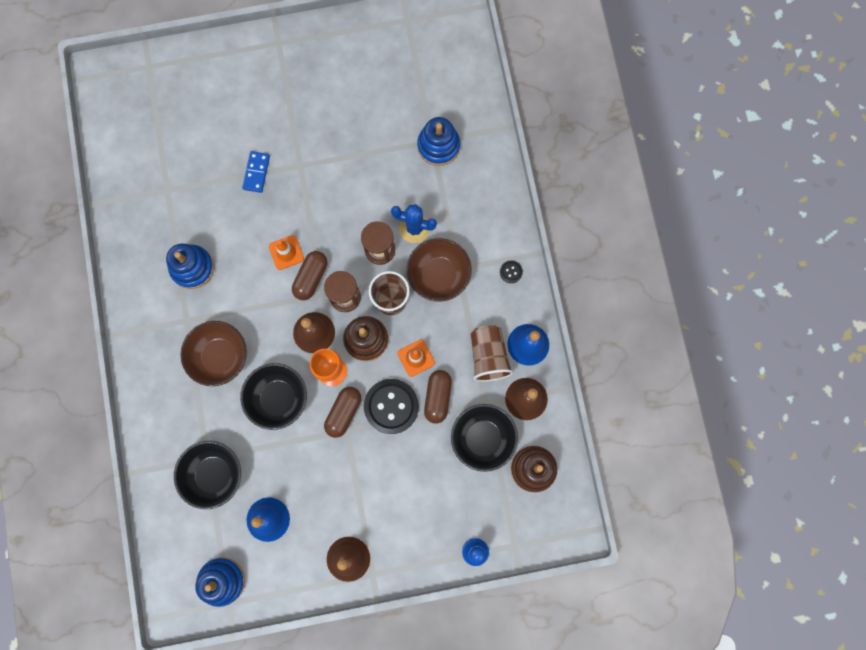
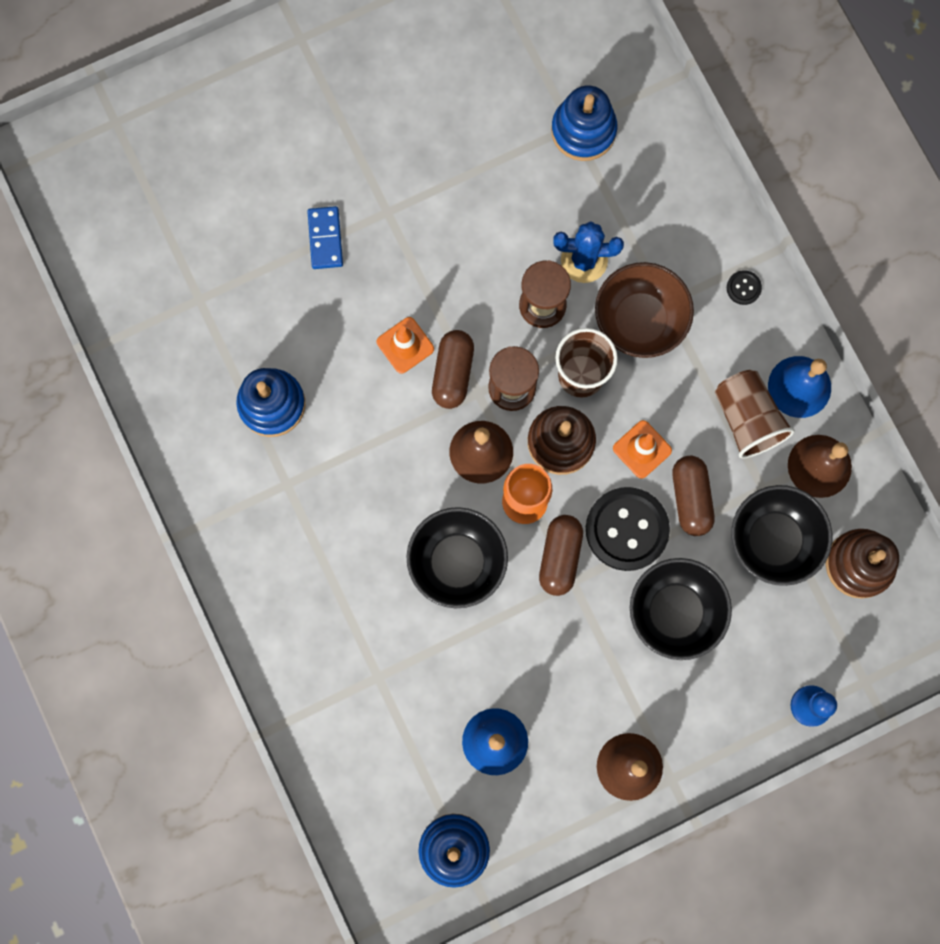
camera: 15 degrees left, 0 degrees up
black bowl [174,441,241,509] -> black bowl moved to [630,558,732,660]
brown bowl [180,321,247,386] -> none

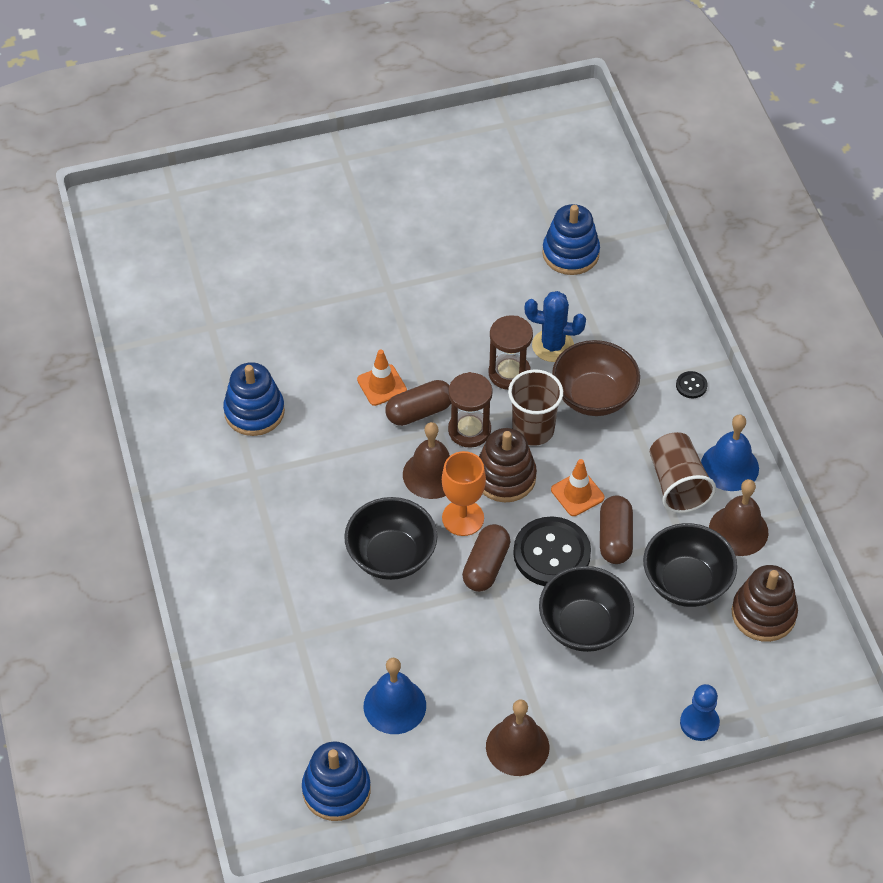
camera: 10 degrees right, 25 degrees down
blue domino [307,206,343,269] -> none
brown capsule [432,330,474,409] -> brown capsule turned 45 degrees clockwise [385,380,451,426]

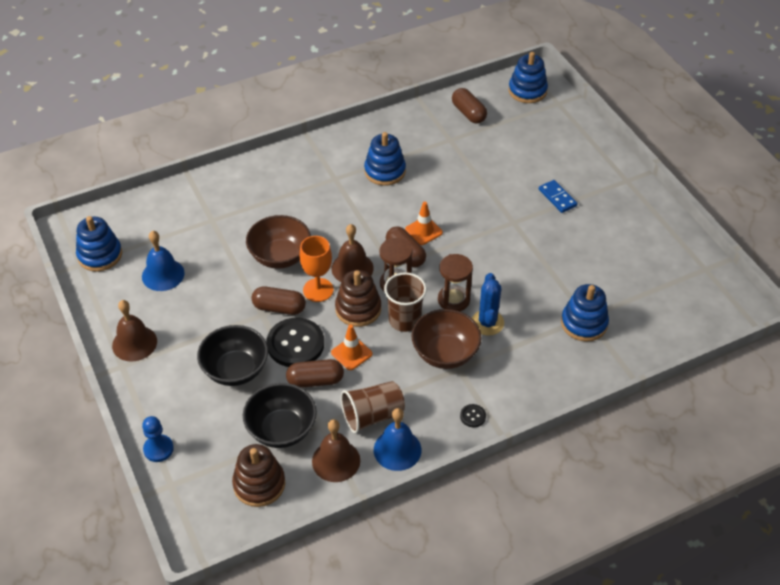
camera: 80 degrees right, 5 degrees down
black bowl [344,497,437,580] -> brown bowl [246,215,311,269]
none -> brown capsule [452,88,487,124]
none -> blue stacking toy [508,52,548,103]
none -> blue domino [539,180,577,213]

